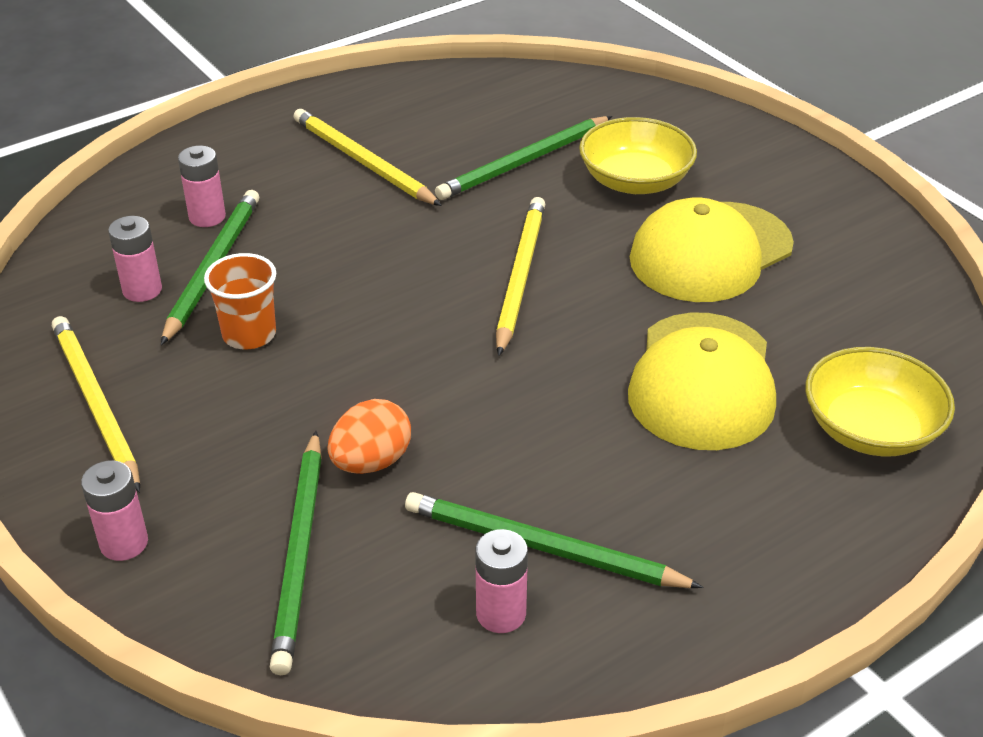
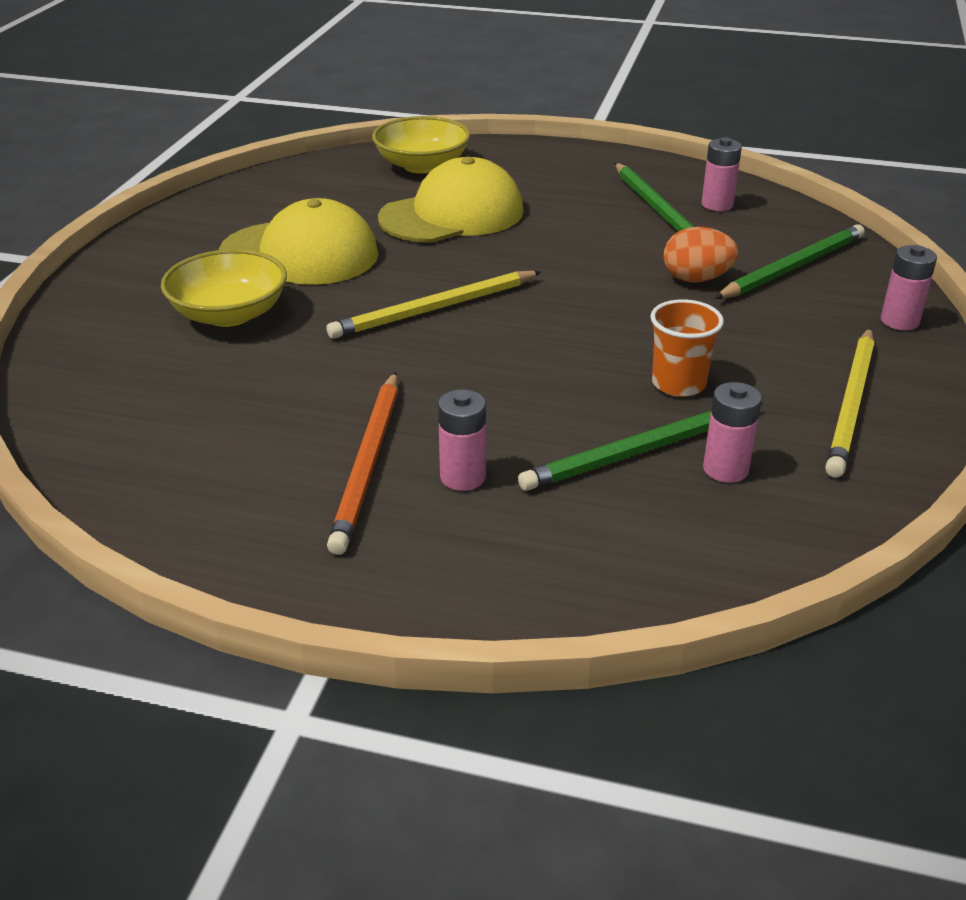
camera: 130 degrees left, 5 degrees down
pink battery [178,146,226,227] -> pink battery moved to [438,389,486,491]
yellow pencil [293,109,442,206] -> orange pencil [327,372,398,555]
green pencil [435,116,612,200] -> none

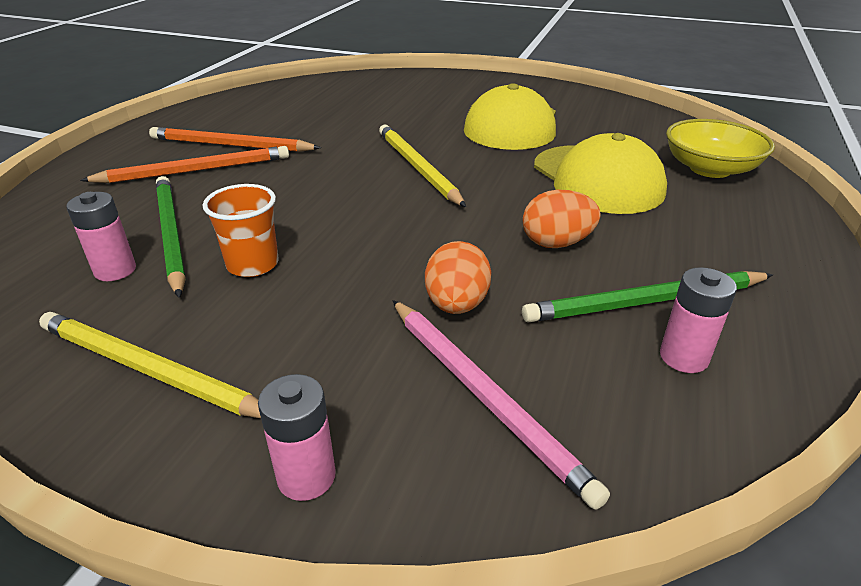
camera: 95 degrees right, 0 degrees up
yellow bowl [161,249,287,327] -> none
pink battery [438,389,486,491] -> orange pencil [80,146,289,183]
green pencil [714,224,865,299] -> pink pencil [392,300,610,510]
none -> orange egg [523,190,601,248]

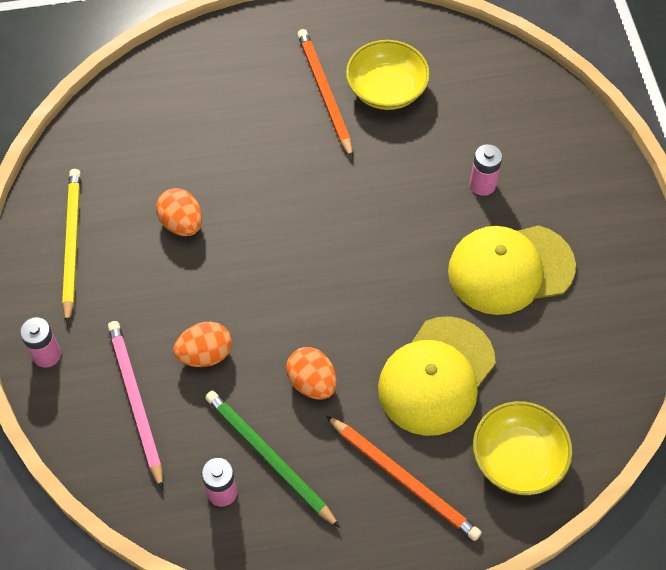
camera: 60 degrees right, 25 degrees up
pink battery [66,192,136,281] -> pink battery moved to [470,144,502,196]
orange pencil [80,146,289,183] -> orange pencil moved to [326,416,482,541]
green pencil [156,176,186,298] -> none
orange cup [203,184,279,277] -> orange egg [156,188,202,236]
yellow pencil [379,125,466,207] -> none
pink pencil [392,300,610,510] -> pink pencil turned 135 degrees clockwise [108,321,163,490]
none -> yellow bowl [346,40,430,110]

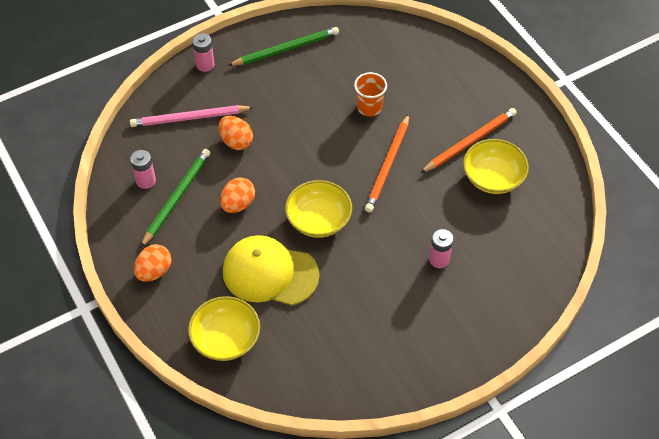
camera: 70 degrees right, 5 degrees down
yellow pencil [62,169,81,325] -> green pencil [228,27,339,66]
pink pencil [108,321,163,490] -> pink pencil turned 150 degrees counterclockwise [130,105,254,127]
orange egg [156,188,202,236] -> orange egg moved to [134,244,172,282]
orange pencil [326,416,482,541] -> orange pencil moved to [365,114,409,212]
yellow cap [448,225,576,315] -> none
none -> yellow bowl [285,180,352,238]
none -> orange cup [354,72,387,117]

